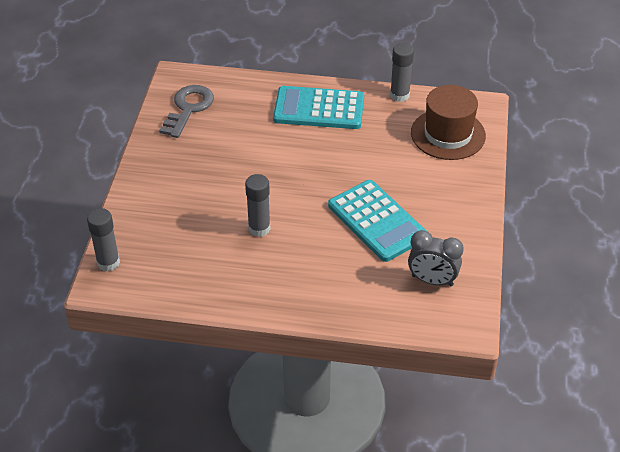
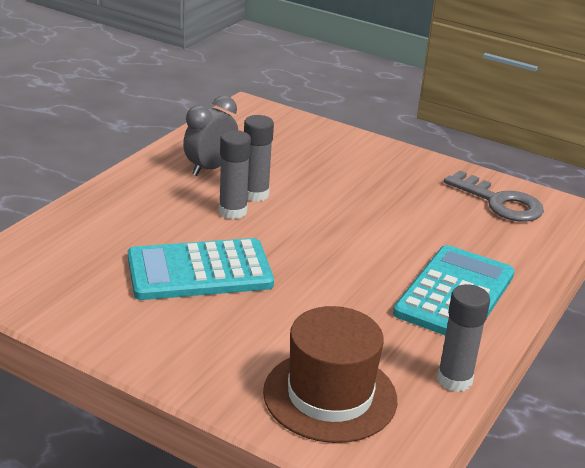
camera: 110 degrees right, 15 degrees down
grey glue stick [87,208,120,272] -> grey glue stick moved to [219,130,251,219]
grey clock [408,230,464,286] -> grey clock moved to [183,96,238,176]

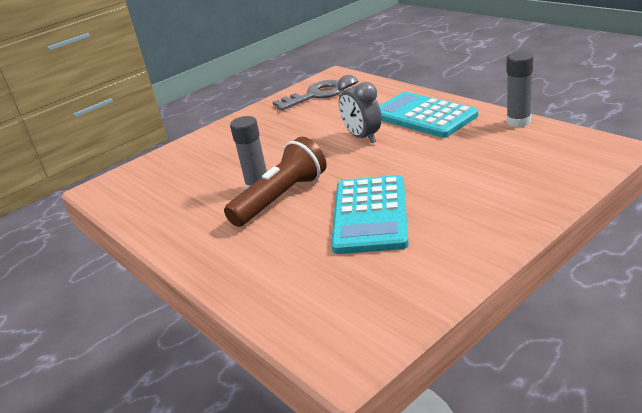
camera: 65 degrees left, 0 degrees up
grey clock [183,96,238,176] -> grey clock moved to [337,75,382,143]
grey glue stick [219,130,251,219] -> brown flashlight [224,137,327,227]
brown hat [263,306,397,443] -> none

